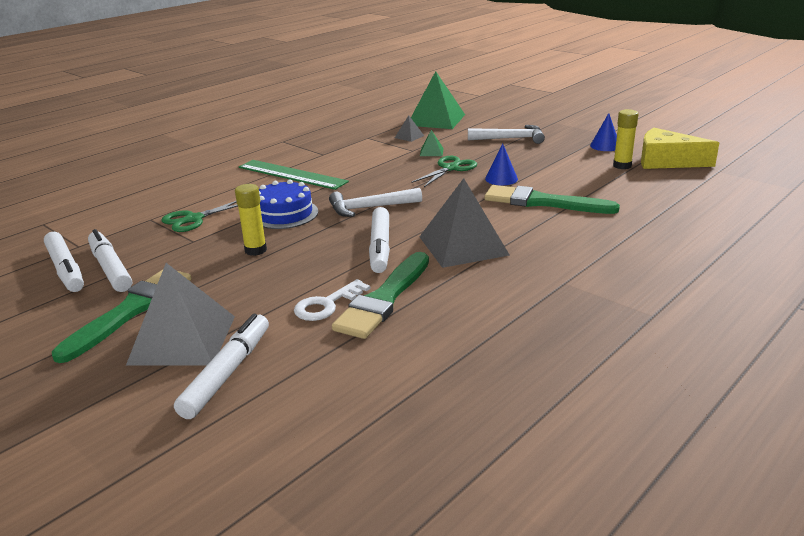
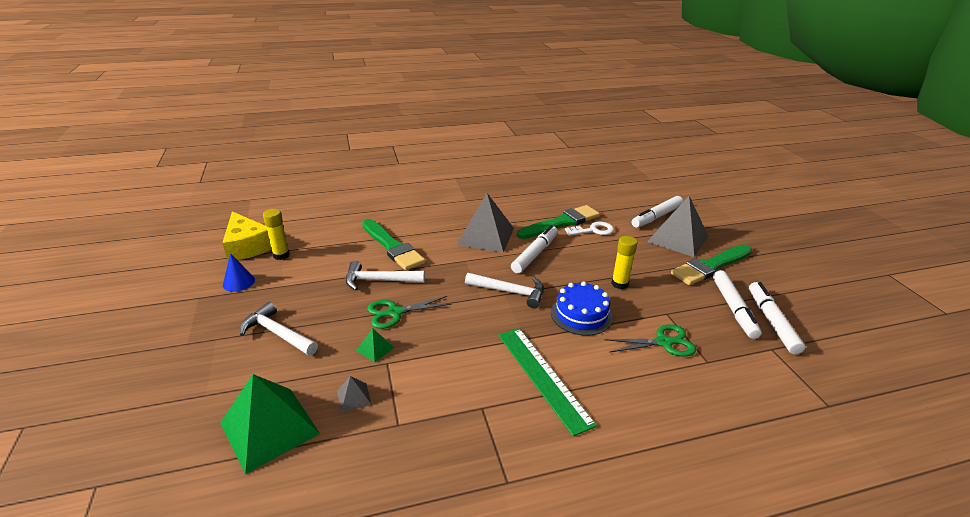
camera: 150 degrees left, 5 degrees up
blue cone [485,143,518,185] -> white hammer [346,261,425,290]

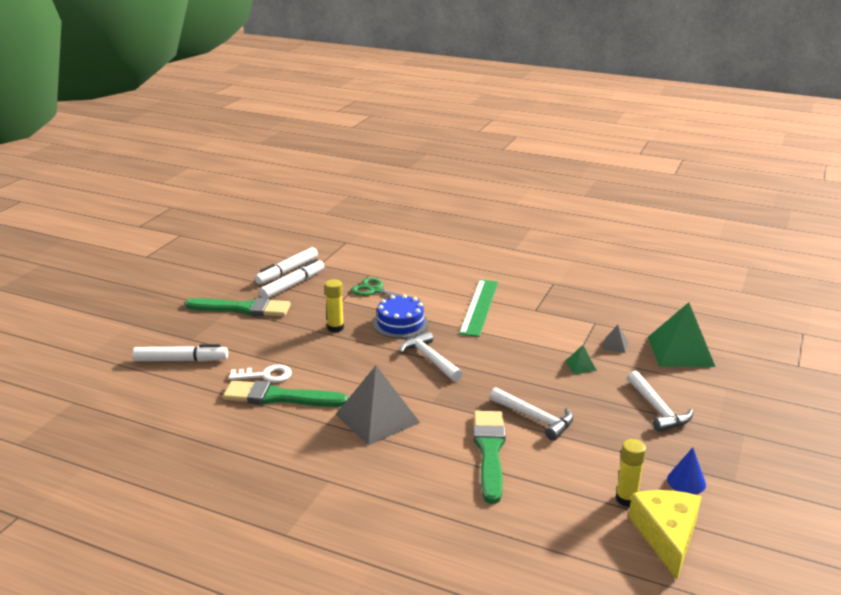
camera: 140 degrees left, 5 degrees down
green scissors [367,296,452,329] -> none
white marker [511,225,558,273] -> none
white key [565,222,614,236] -> white key turned 150 degrees clockwise [229,365,292,383]
grey pyramid [647,196,708,257] -> none

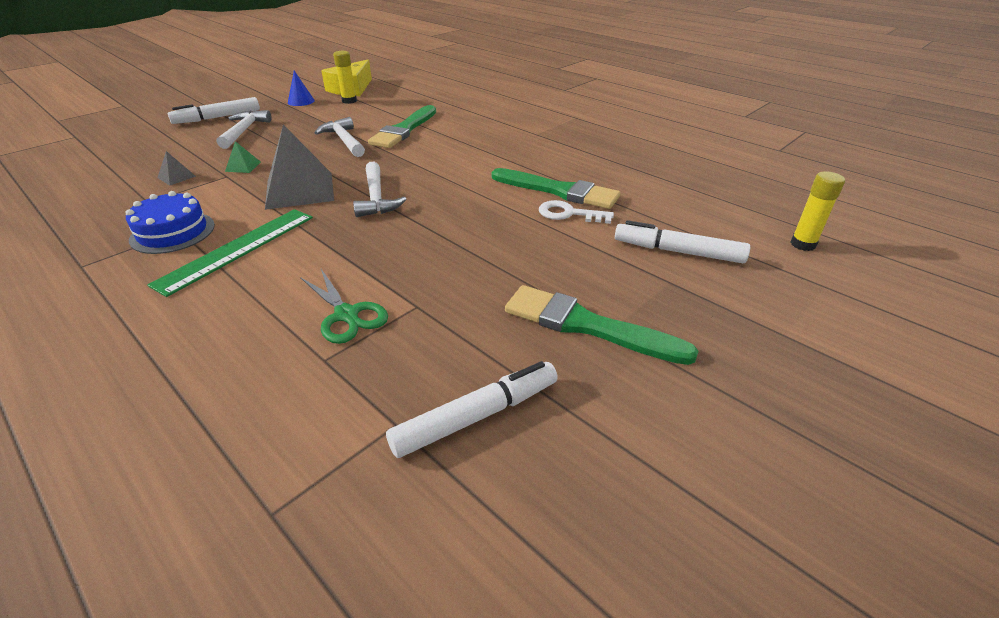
camera: 160 degrees left, 10 degrees up
white marker [259,259,324,298] -> white marker moved to [168,97,260,124]
yellow glue stick [325,279,344,333] -> yellow glue stick moved to [790,171,845,251]
grey pyramid [335,366,420,446] -> grey pyramid moved to [265,125,334,210]
blue cake [373,294,428,339] -> blue cake moved to [126,191,215,254]
green pyramid [648,302,715,367] -> none

